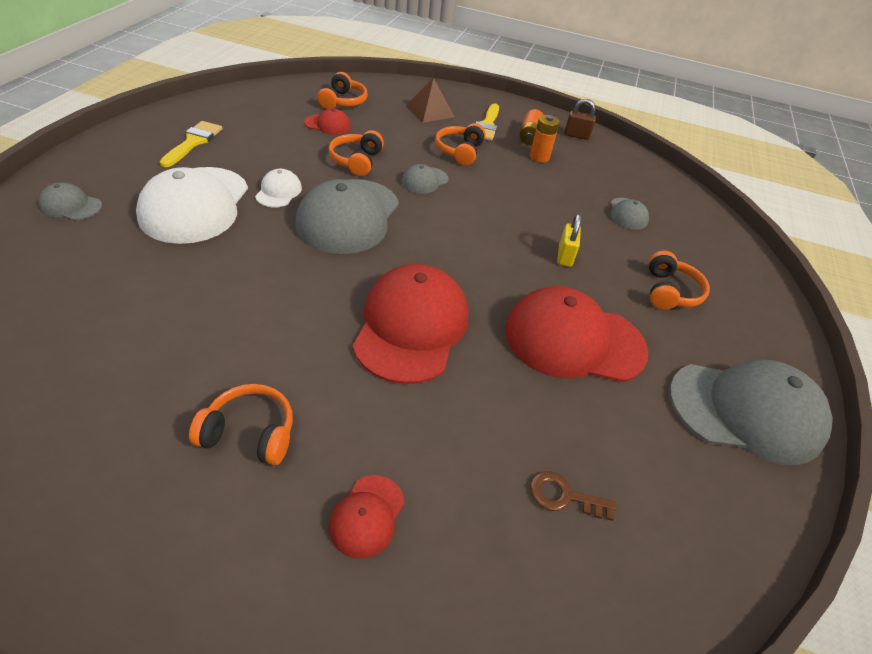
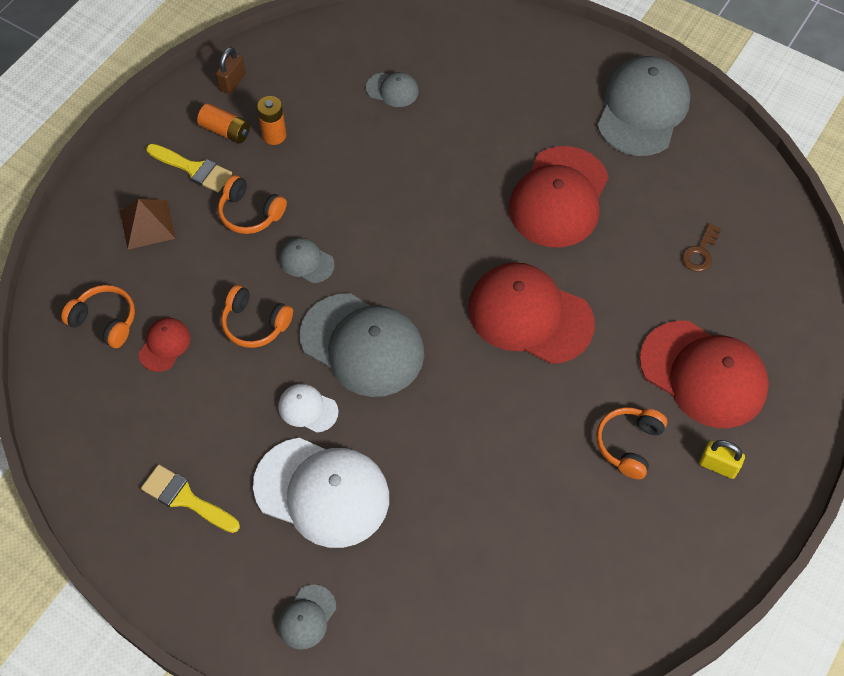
camera: 70 degrees left, 15 degrees up
red cap [329,475,405,559] -> red cap [640,321,769,428], size x2.17
grey cap [401,164,449,194] -> grey cap turned 150 degrees clockwise [279,238,334,283]
yellow padlock [557,214,581,267] -> yellow padlock moved to [699,440,745,479]
orange headphones [649,251,710,310] -> none

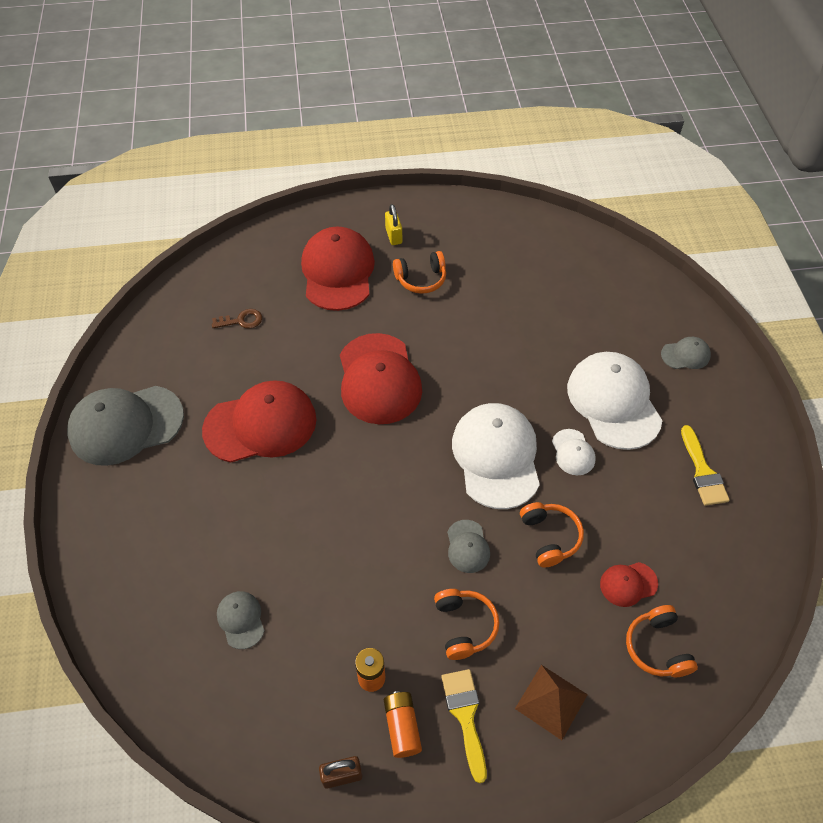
camera: 130 degrees left, 5 degrees down
grey cap [300,293,424,397] -> white cap [452,403,540,509]

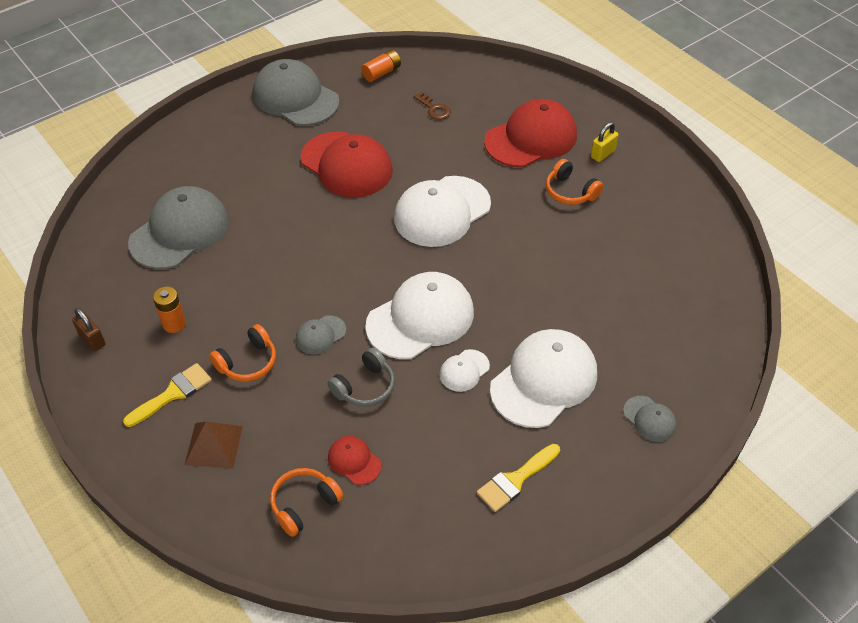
camera: 60 degrees right, 5 degrees down
grey cap [217,591,265,649] -> grey cap [128,186,229,269], size x2.17
red cap [340,333,422,424] -> white cap [394,176,491,247]
orange battery [384,691,422,758] -> orange battery moved to [361,50,401,82]
orange headphones [520,502,584,568] -> grey headphones [327,347,395,407]

